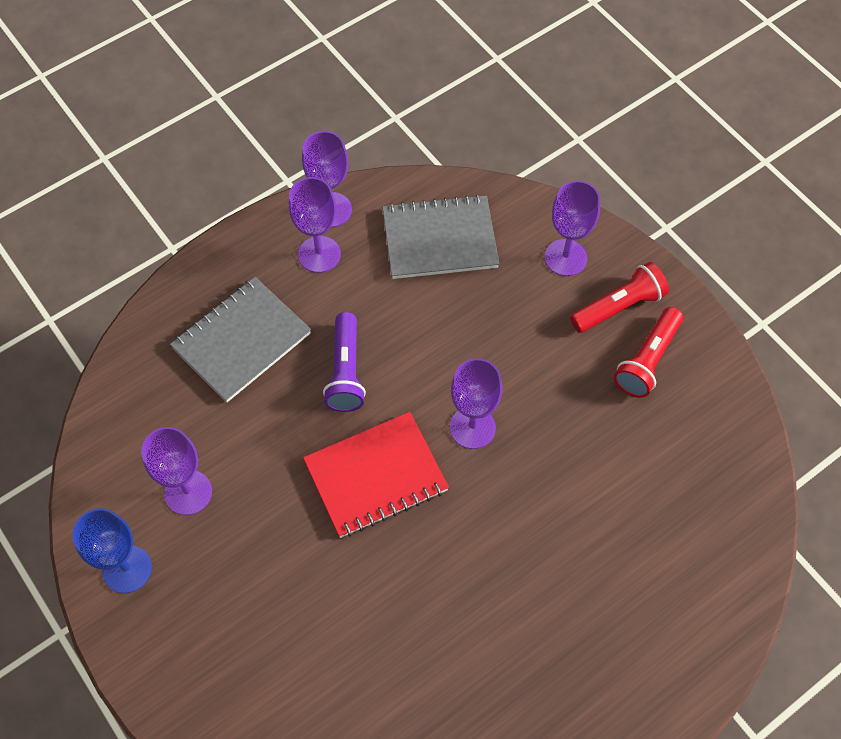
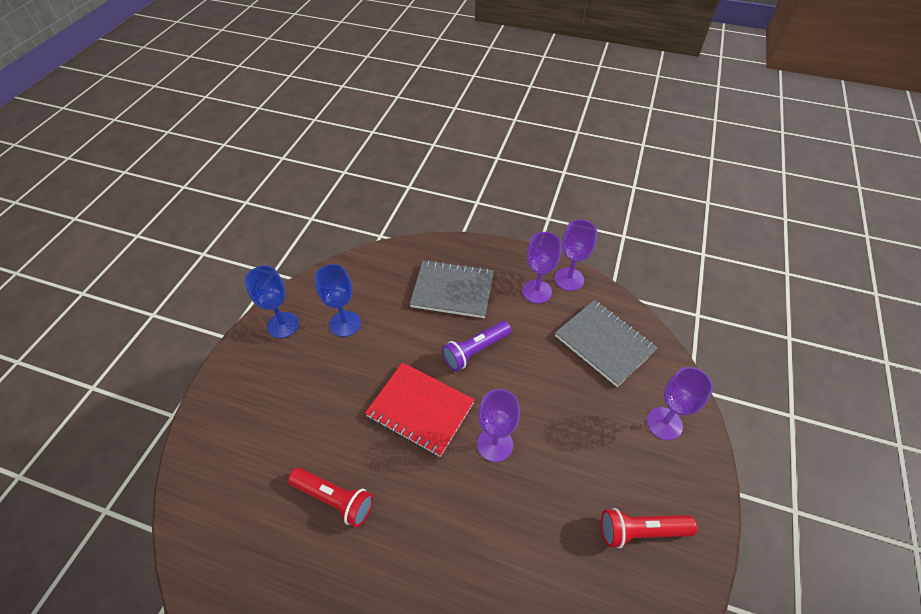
camera: 55 degrees right, 10 degrees down
purple goblet [141,427,212,515] -> blue goblet [315,264,361,337]
red flashlight [570,262,669,333] -> red flashlight moved to [288,468,373,527]

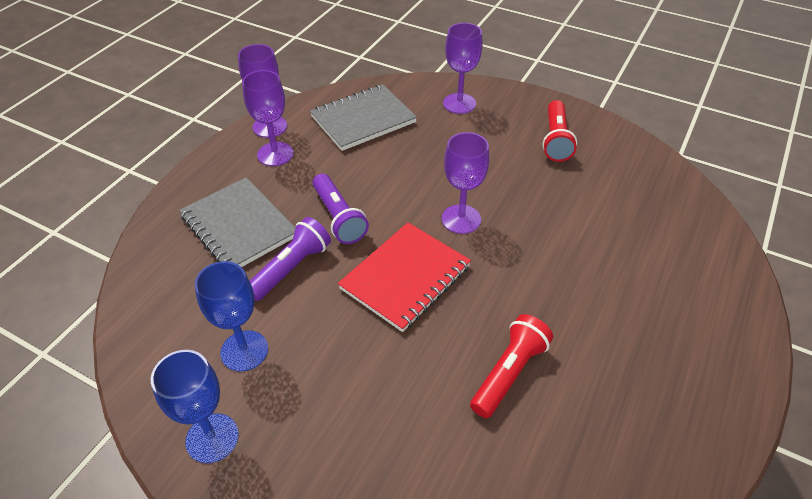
camera: 80 degrees left, 5 degrees down
grey notebook [410,260,494,318] -> grey notebook turned 60 degrees counterclockwise [179,177,296,267]
none -> purple flashlight [250,217,331,301]

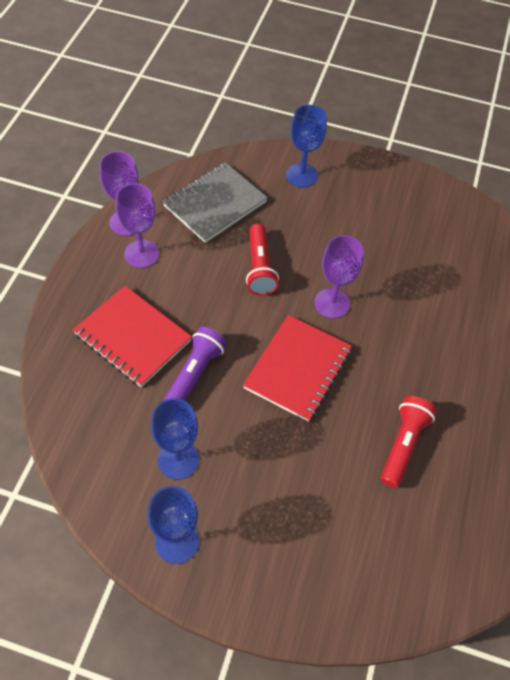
camera: 15 degrees left, 10 degrees up
grey notebook [179,177,296,267] -> red notebook [73,286,192,387]
purple flashlight [313,174,369,244] -> none
purple goblet [443,23,483,114] -> blue goblet [286,105,327,187]
red flashlight [543,100,577,162] -> red flashlight moved to [246,224,279,296]

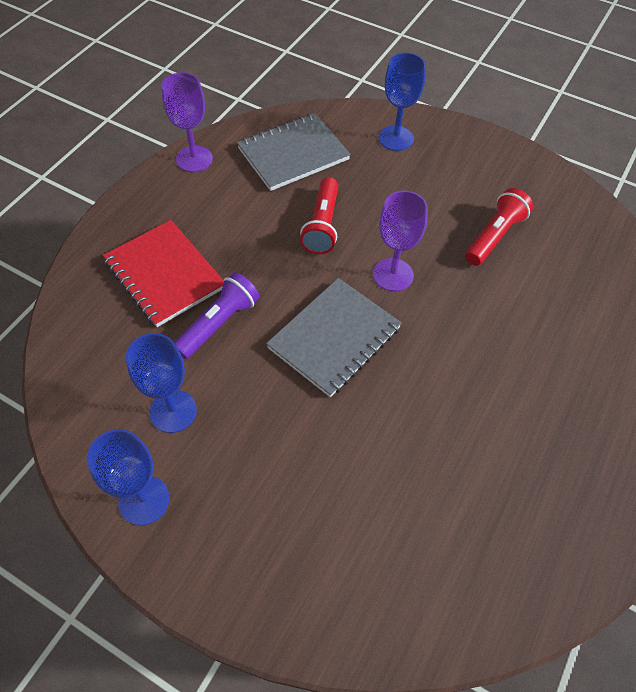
camera: 15 degrees right, 0 degrees up
purple goblet [116,183,159,268] -> none
red notebook [243,315,352,422] -> grey notebook [266,278,402,397]
red flashlight [381,396,437,488] -> red flashlight moved to [465,188,533,266]

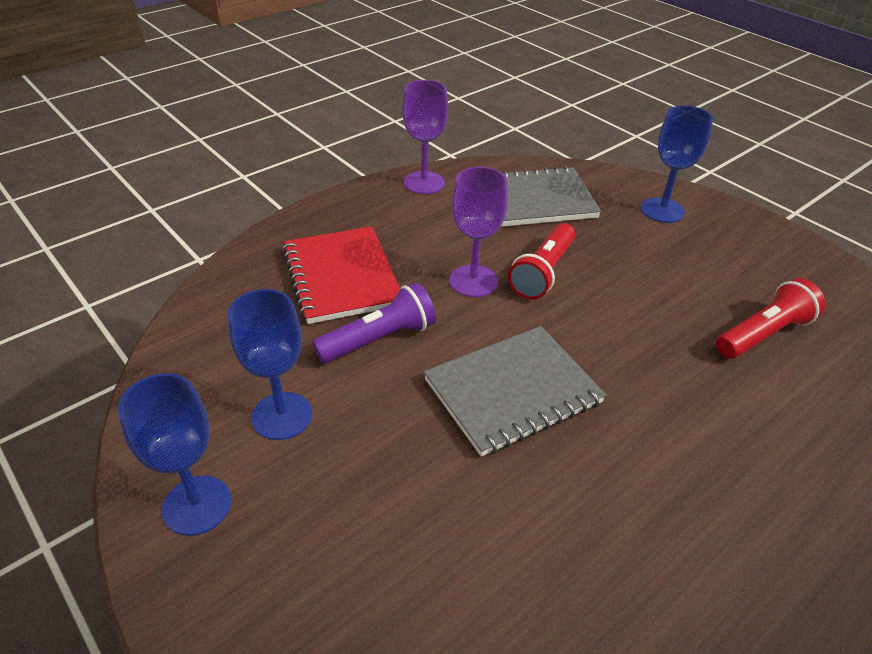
camera: 20 degrees right, 15 degrees down
purple goblet [373,191,428,291] -> purple goblet moved to [449,167,508,297]

